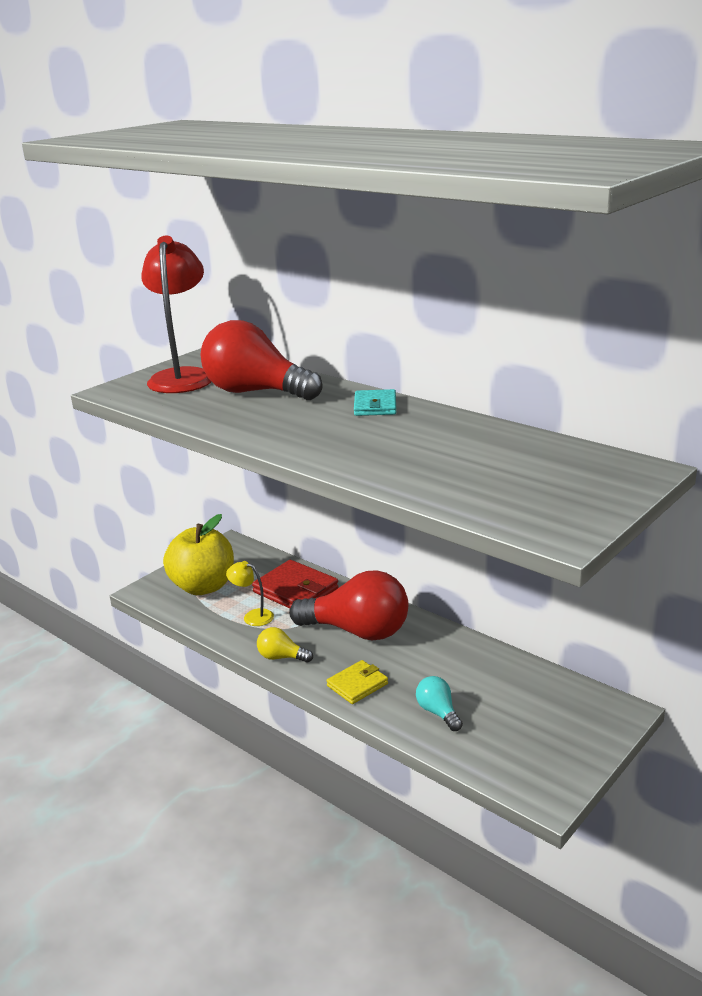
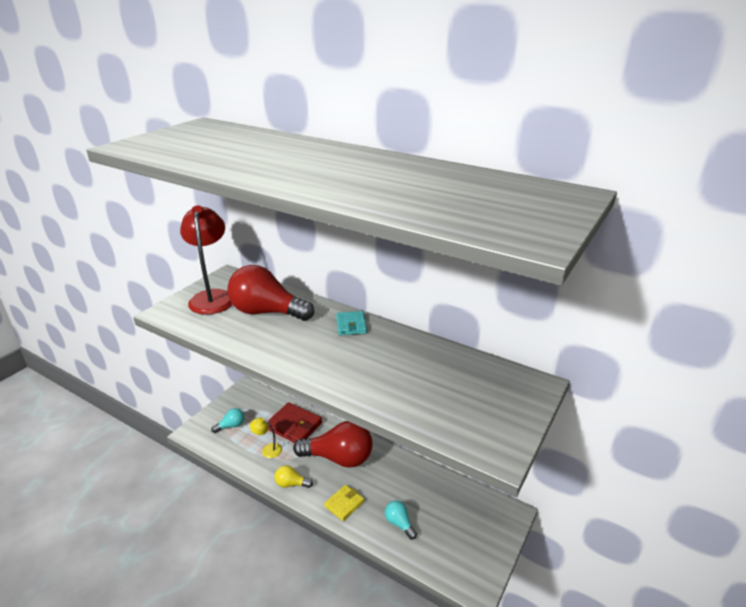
camera: 10 degrees left, 5 degrees up
yellow apple [163,514,234,595] -> turquoise light bulb [211,408,245,433]

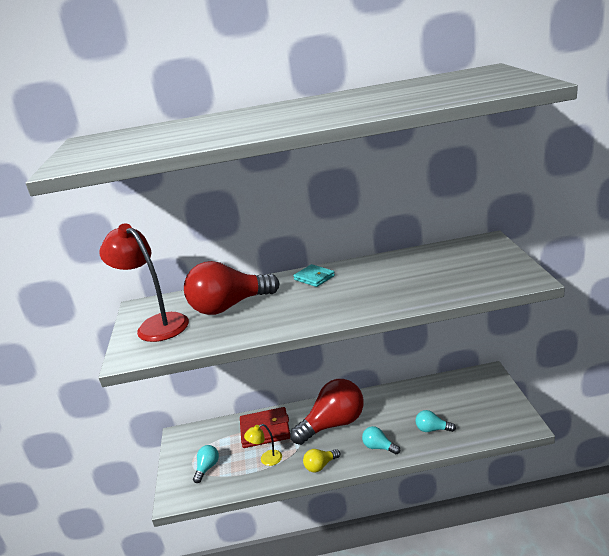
camera: 35 degrees left, 5 degrees down
yellow wallet [324,485,364,521] -> turquoise light bulb [362,426,400,455]

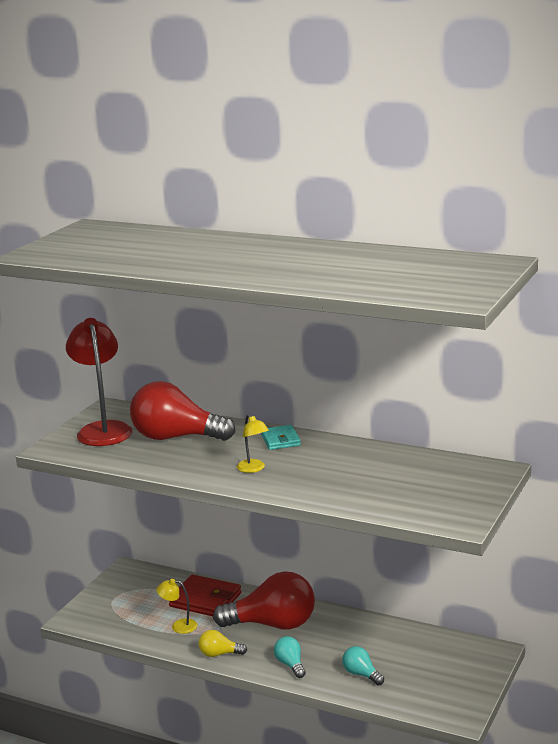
camera: 30 degrees right, 5 degrees down
turquoise light bulb [193,445,219,483] -> none
none -> yellow lamp [237,414,269,473]

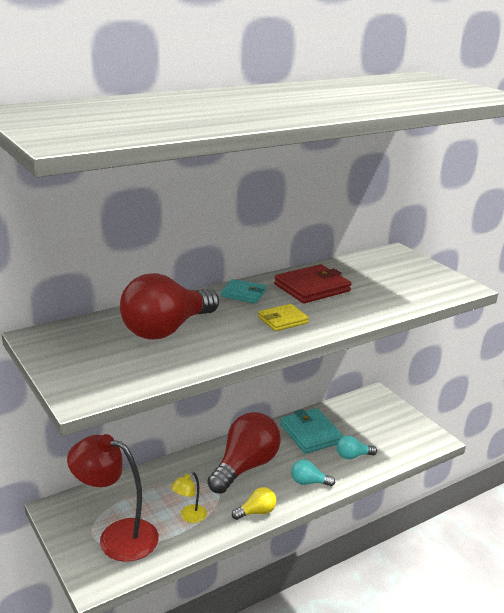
camera: 60 degrees left, 5 degrees up
red lamp [66,318,132,446] -> red lamp moved to [67,434,159,562]
red wallet [169,575,241,616] -> red wallet moved to [274,264,351,304]
yellow light bulb [198,630,247,657] -> yellow light bulb turned 150 degrees counterclockwise [232,487,276,520]
yellow lamp [237,414,269,473] -> yellow wallet [258,304,309,331]
none -> turquoise wallet [280,408,344,454]

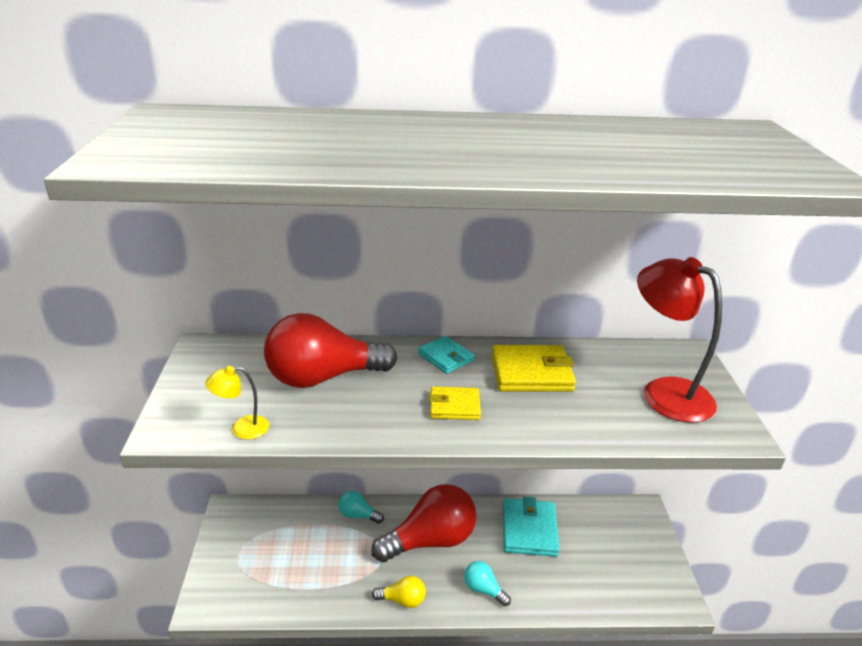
camera: 30 degrees right, 5 degrees up
red lamp [67,434,159,562] -> red lamp moved to [637,257,722,423]
yellow lamp [171,472,207,523] -> yellow lamp moved to [205,366,269,440]
red wallet [274,264,351,304] -> yellow wallet [491,345,576,391]
turquoise light bulb [337,436,377,460] -> turquoise light bulb moved to [338,491,384,524]

